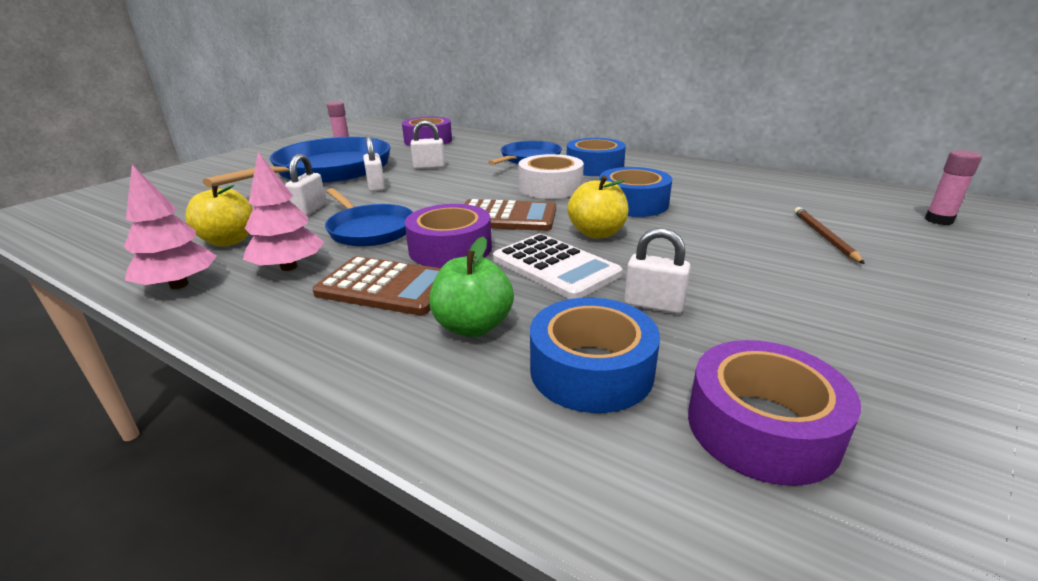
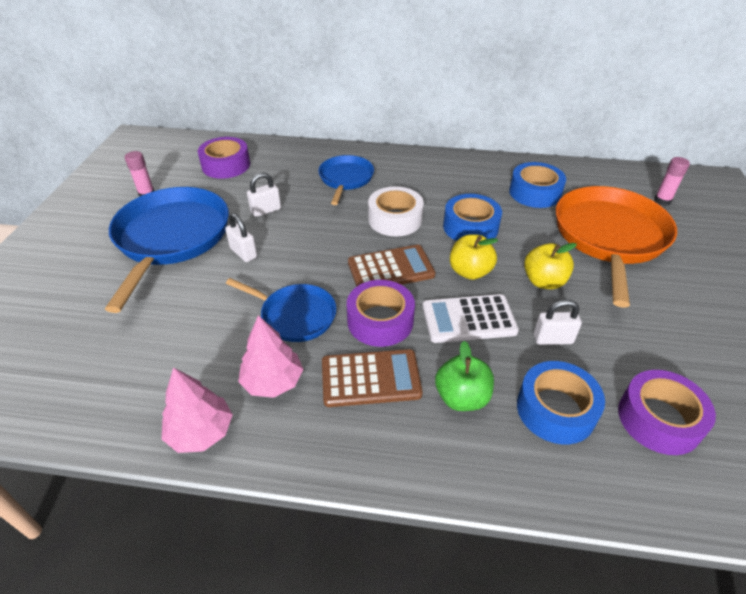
camera: 25 degrees left, 15 degrees up
yellow apple [185,183,253,247] -> yellow apple moved to [524,243,577,289]
white padlock [285,154,326,216] -> none
white calculator [493,234,622,299] -> white calculator turned 150 degrees clockwise [422,294,519,343]
blue tape [567,138,626,176] -> blue tape moved to [509,162,566,208]
brown pencil [794,207,865,264] -> orange pan [556,186,677,308]

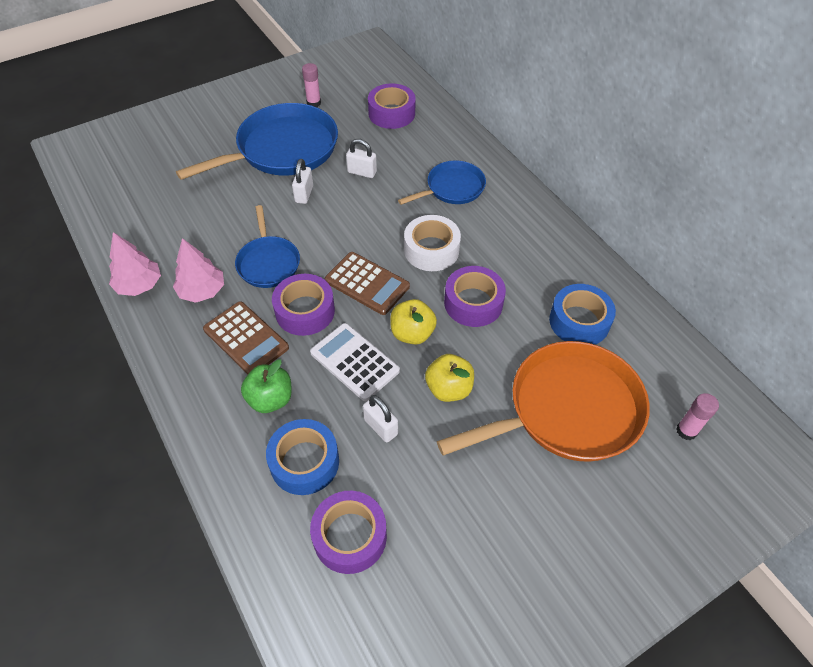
camera: 50 degrees right, 10 degrees up
blue tape [443,194,502,241] -> purple tape [444,266,506,327]

